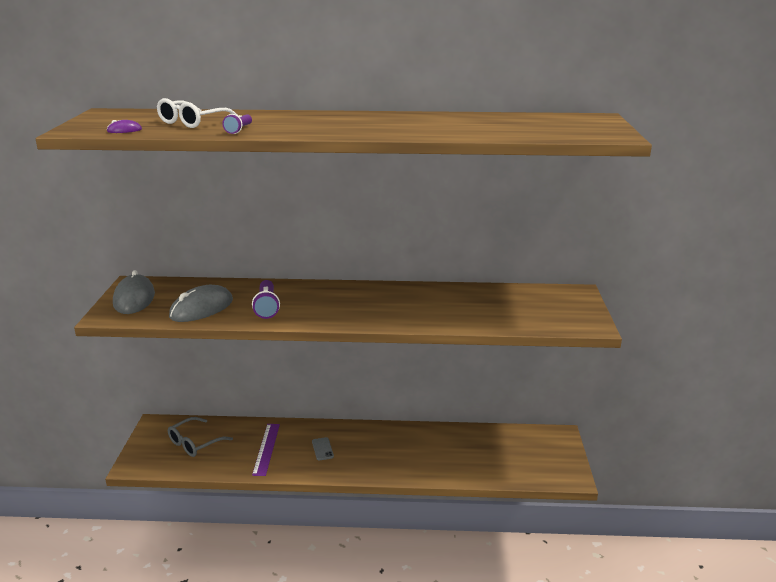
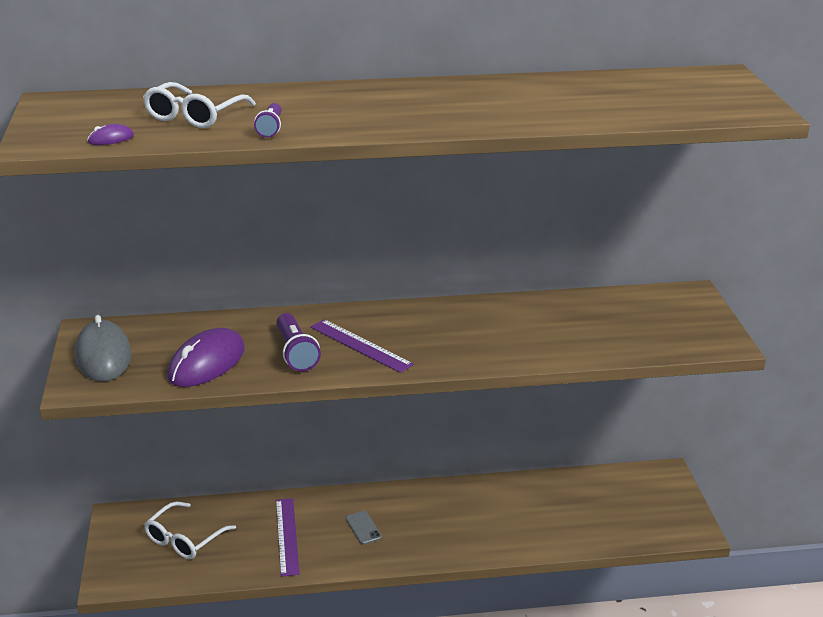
camera: 10 degrees left, 5 degrees up
grey glasses [168,417,233,457] -> white glasses [144,502,236,559]
grey mouse [169,285,233,322] -> purple mouse [167,328,245,387]
none -> purple ruler [311,319,414,373]

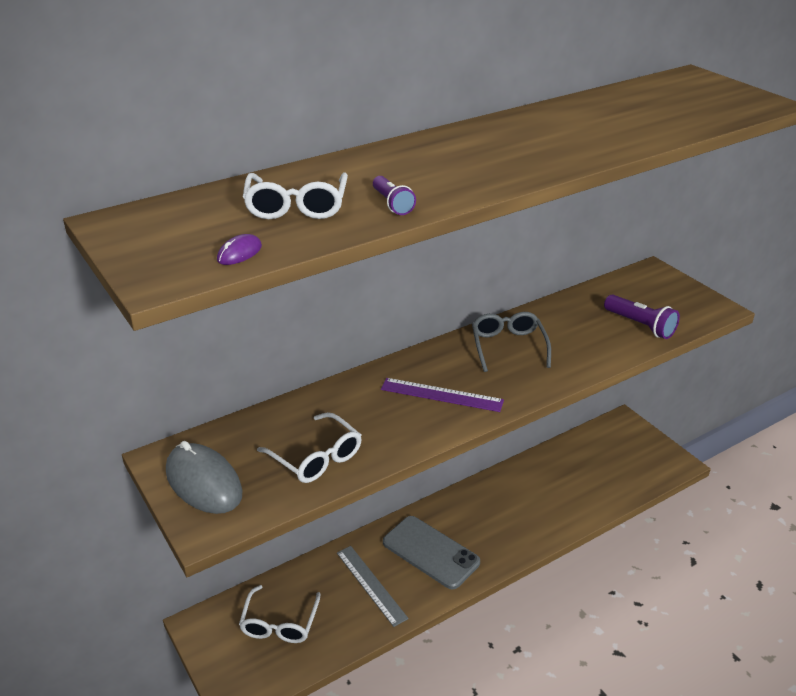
camera: 25 degrees left, 5 degrees up
purple mouse [167,328,245,387] -> white glasses [257,412,362,483]
purple ruler [276,498,300,577] -> grey ruler [337,546,409,627]
purple flashlight [277,313,321,372] -> purple flashlight moved to [604,294,680,339]
grey phone [346,511,382,545] -> grey phone [383,516,480,589], size x2.24
none -> grey glasses [472,312,551,372]

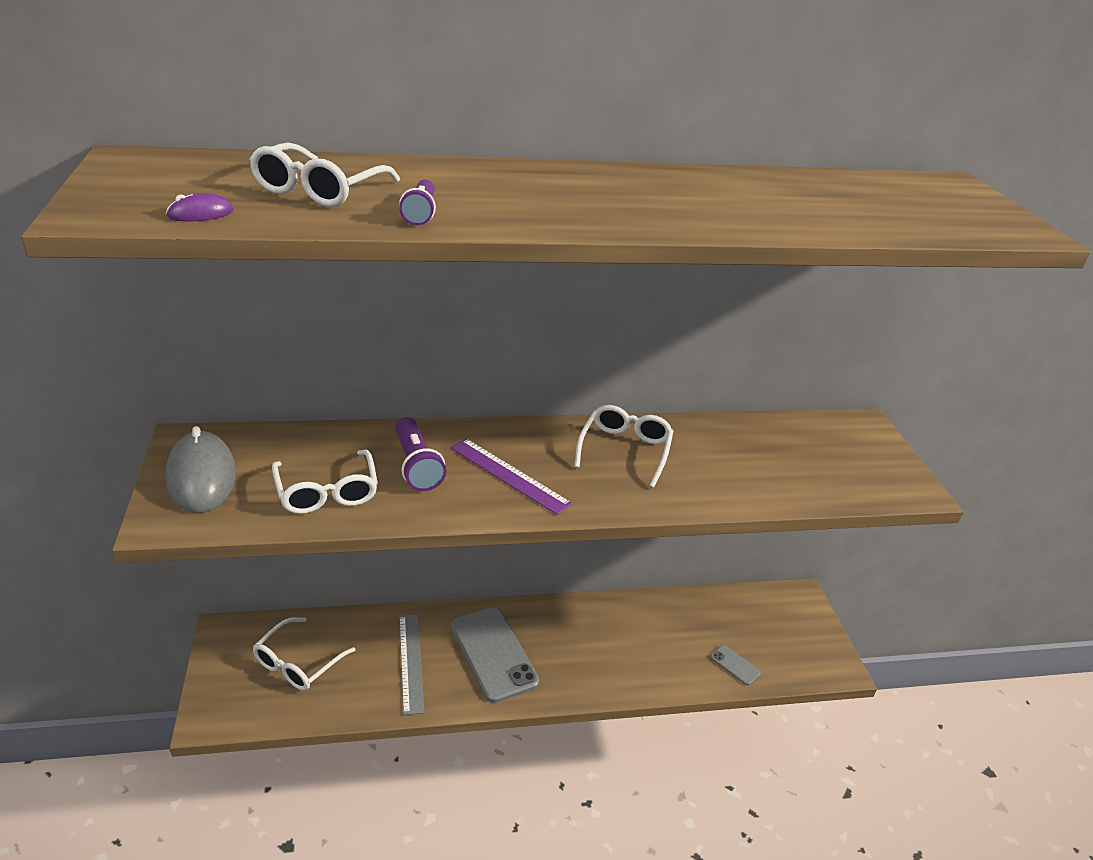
camera: 20 degrees right, 0 degrees up
grey glasses [472,312,551,372] -> white glasses [574,405,673,488]
purple flashlight [604,294,680,339] -> purple flashlight moved to [395,417,446,491]
none -> grey phone [711,645,761,685]

